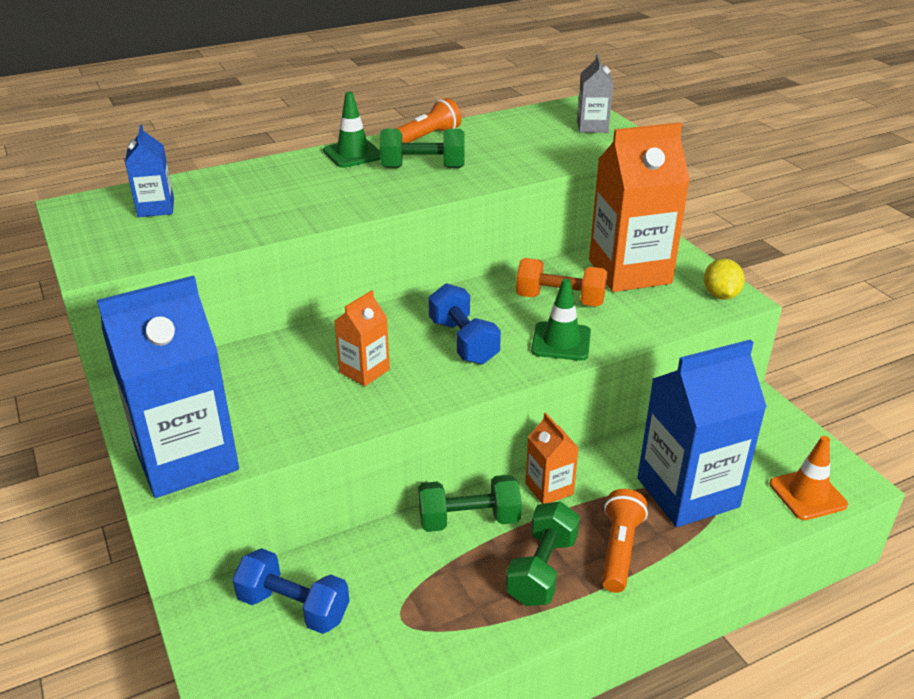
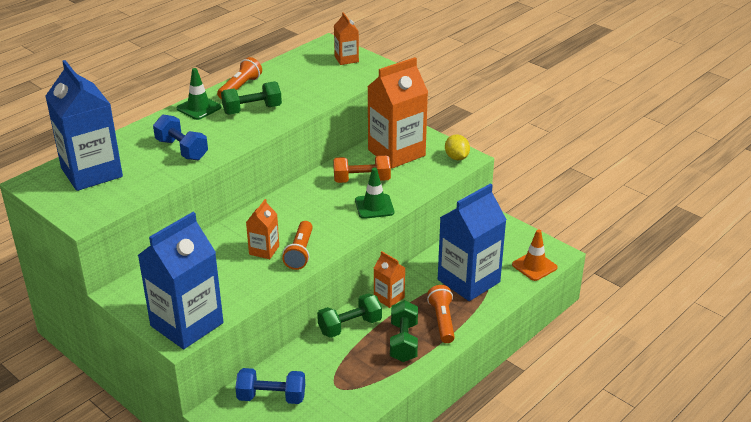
camera: 20 degrees left, 0 degrees up
blue carton [125,125,174,217] -> blue carton [45,60,123,191], size x2.06
blue dumbbell [429,283,501,365] -> blue dumbbell moved to [153,115,208,160]
grey carton [577,54,613,133] -> orange carton [334,12,359,65]
none -> orange flashlight [282,221,313,270]

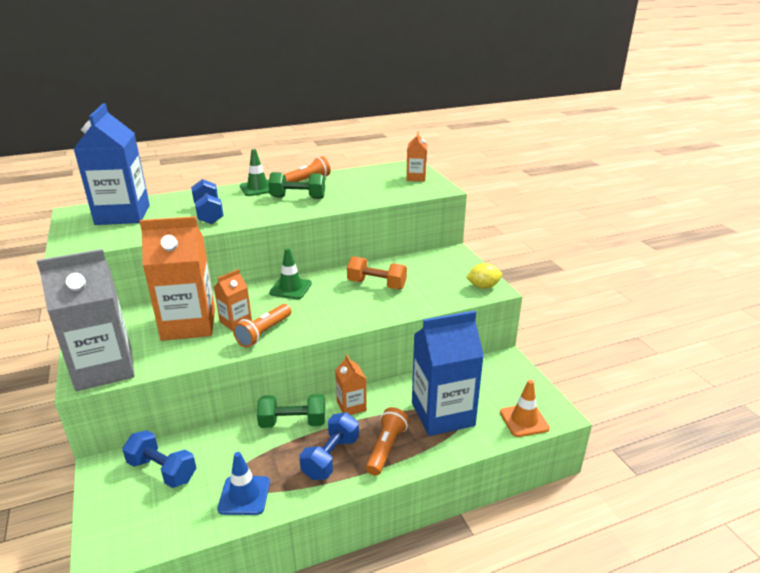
camera: 25 degrees right, 5 degrees down
blue carton [138,212,223,349] -> grey carton [37,249,135,391]
green traffic cone [355,168,394,219] -> green traffic cone moved to [269,248,312,299]
orange carton [367,57,428,168] -> orange carton moved to [139,216,215,341]
green dumbbell [390,300,418,362] -> blue dumbbell [299,413,359,480]
yellow lemon [445,134,470,160] -> yellow lemon turned 75 degrees clockwise [466,263,502,289]
none -> blue traffic cone [217,452,270,515]

